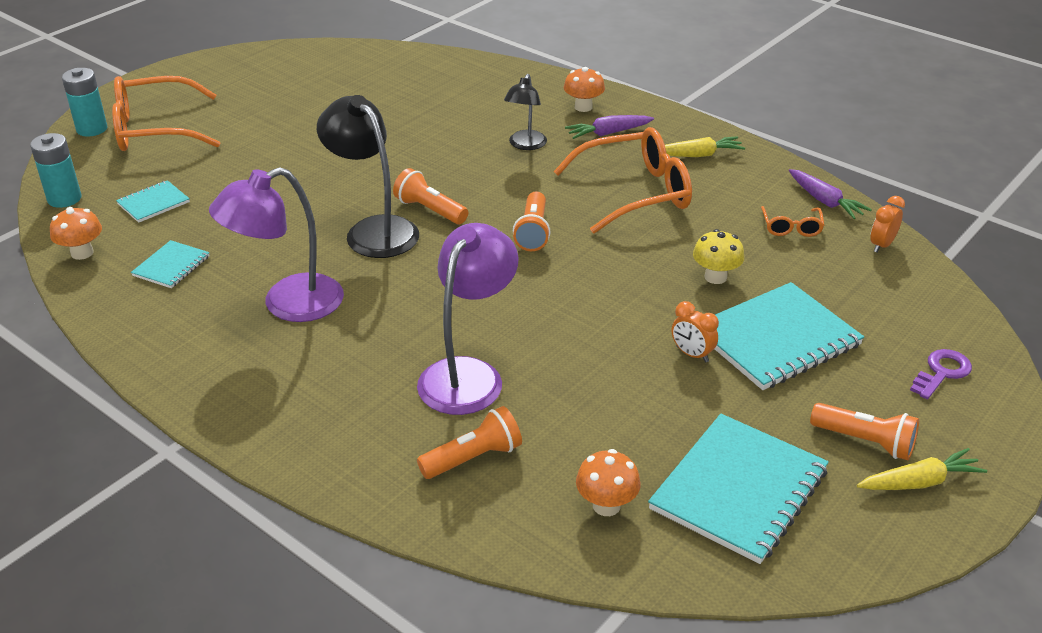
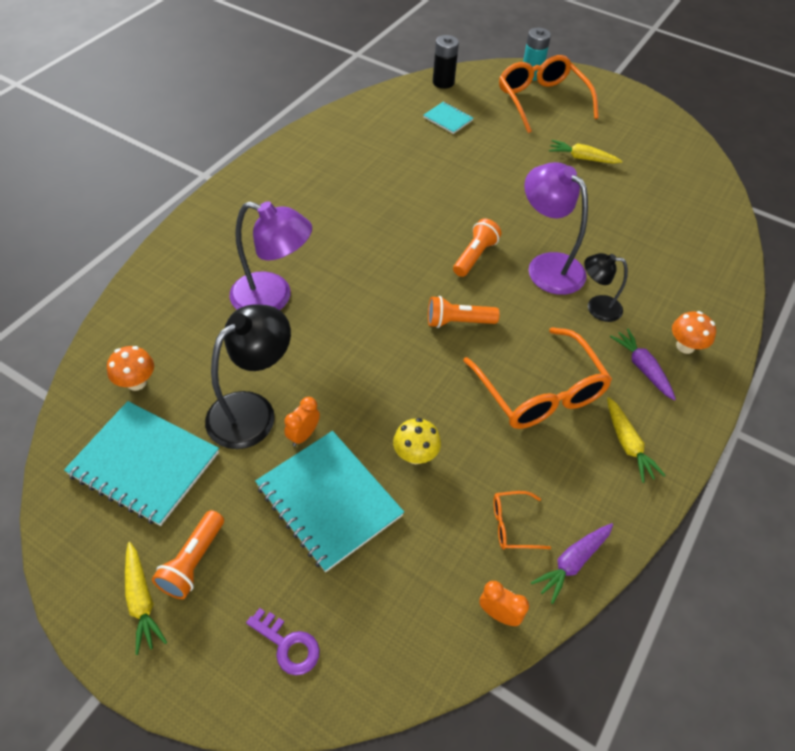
camera: 80 degrees right, 15 degrees up
turquoise battery [30,133,82,208] -> black battery [433,35,459,89]
orange mushroom [50,207,102,260] -> none
turquoise notebook [131,240,210,288] -> none
purple lamp [209,167,344,322] -> purple lamp moved to [524,162,588,295]
black lamp [317,95,419,258] -> black lamp moved to [205,304,291,449]
orange flashlight [417,406,522,479] -> none
none -> yellow carrot [549,140,622,164]

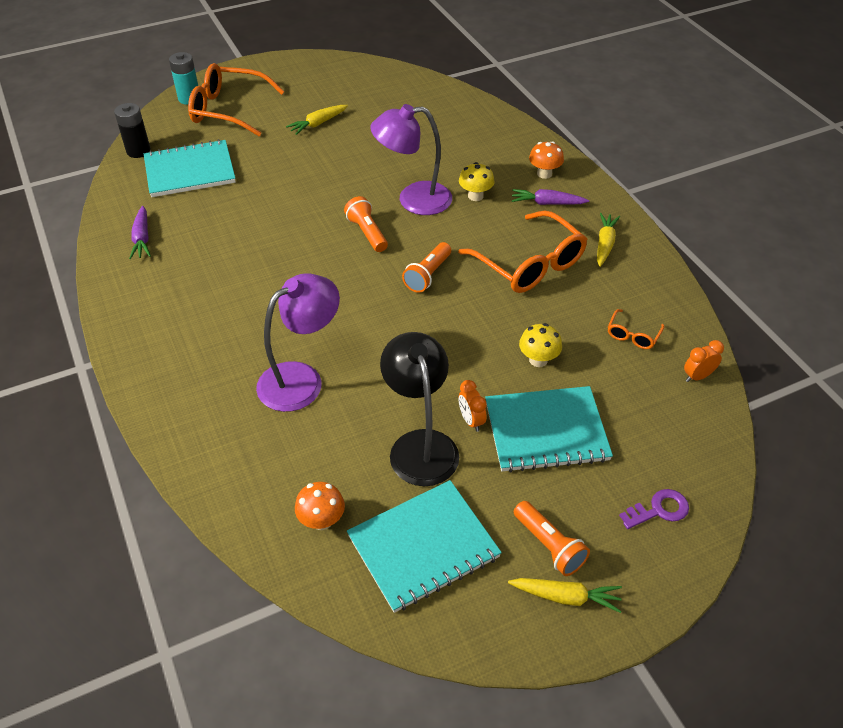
camera: 55 degrees left, 5 degrees down
turquoise notebook [423,102,473,134] -> turquoise notebook [144,139,236,197], size x1.99
orange glasses [463,327,612,429] -> orange glasses turned 45 degrees clockwise [458,211,587,293]
purple carrot [531,523,613,604] -> purple carrot moved to [129,206,151,259]
black lamp [584,253,628,322] -> yellow mushroom [459,162,495,201]
yellow carrot [607,397,666,483] -> yellow carrot turned 90 degrees counterclockwise [597,213,620,267]

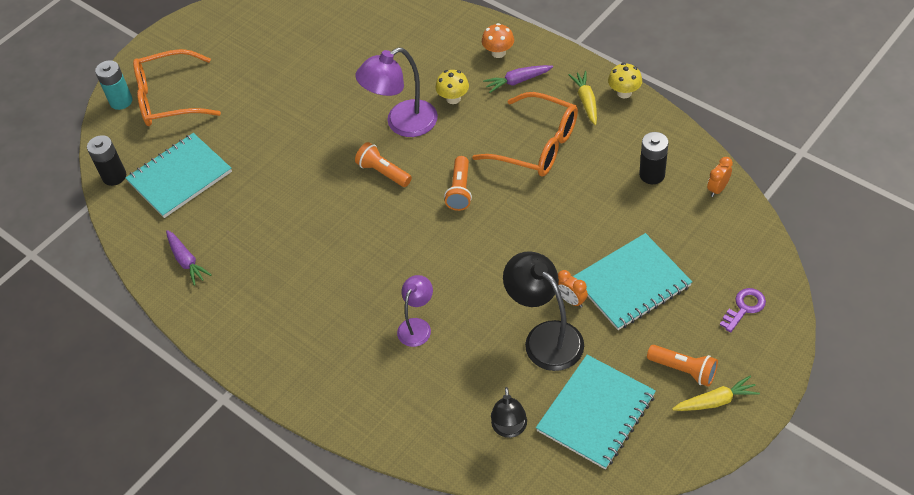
camera: 20 degrees left, 5 degrees up
purple lamp [256,273,340,412] -> purple lamp [397,275,433,347], size x0.59
yellow carrot [286,105,348,135] -> none
orange mushroom [295,482,345,530] -> black lamp [491,387,527,438]
yellow mushroom [519,323,562,367] -> yellow mushroom moved to [608,63,642,98]
orange glasses [608,309,665,349] -> black battery [639,132,669,184]

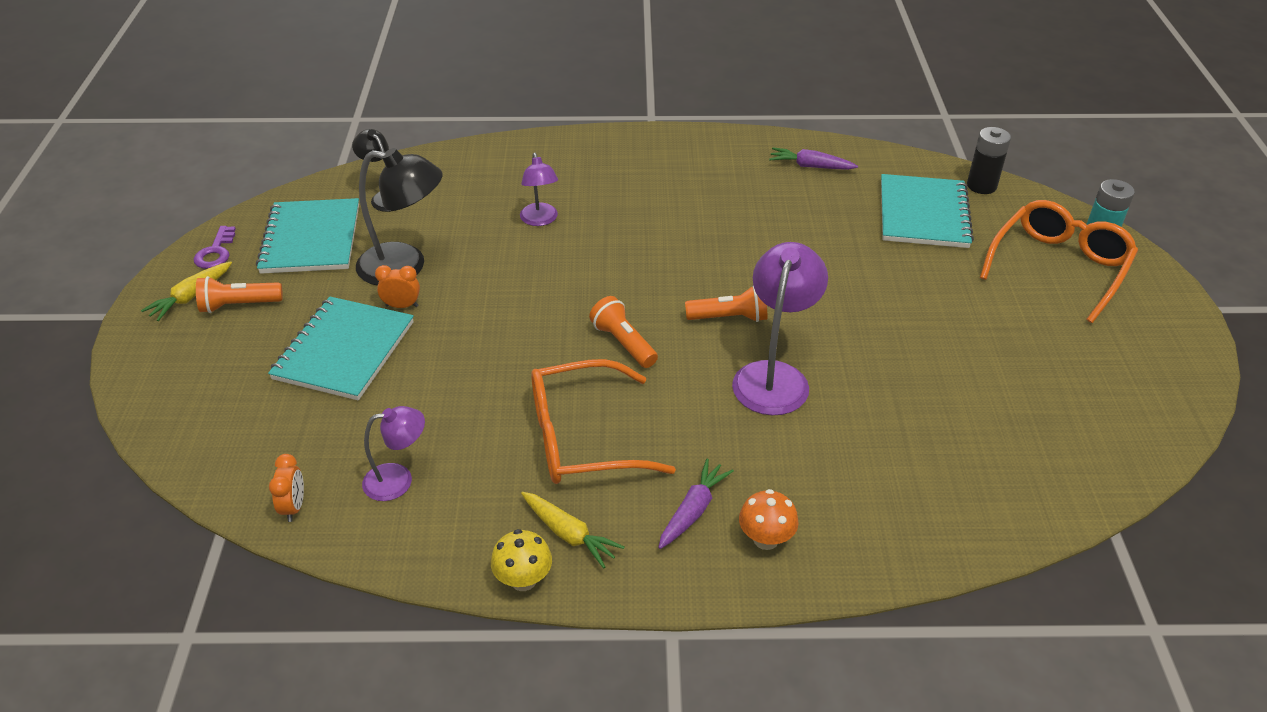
camera: 135 degrees right, 10 degrees down
yellow mushroom [435,70,469,104] -> none
black battery [639,132,669,184] -> purple lamp [362,406,425,501]
purple key [720,288,766,332] -> purple key moved to [193,226,236,269]

